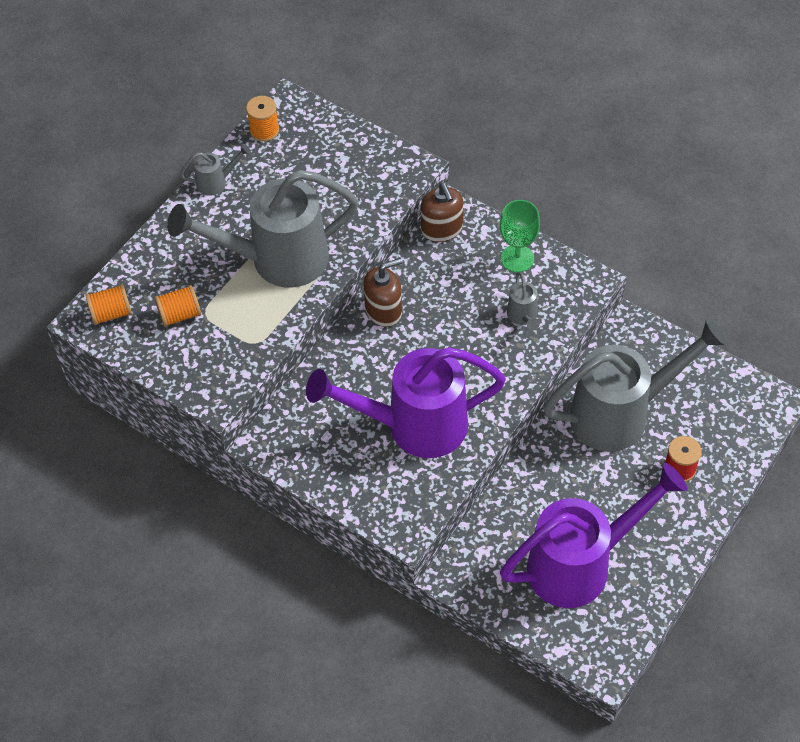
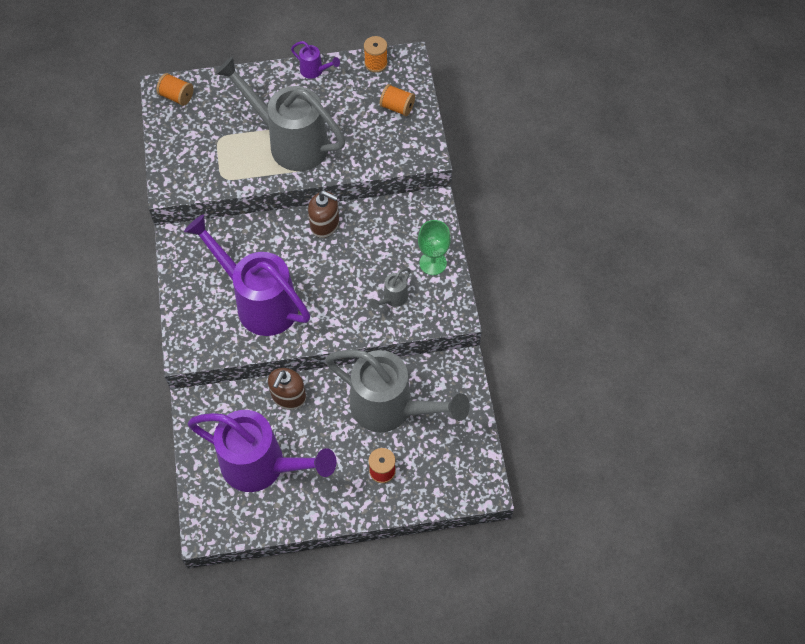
camera: 45 degrees right, 5 degrees up
orange spool [154,285,201,327] -> orange spool moved to [380,84,415,116]
grey watering can [180,144,251,195] -> purple watering can [291,41,340,79]
brown soap dispenser [421,183,463,242] -> brown soap dispenser moved to [268,368,306,410]

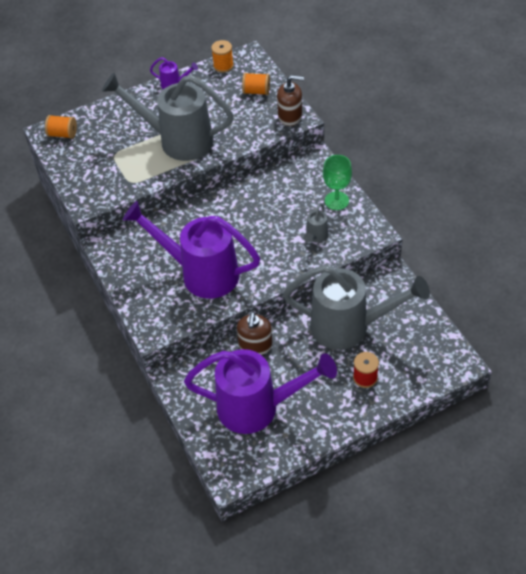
camera: 15 degrees left, 10 degrees down
brown soap dispenser [308,191,339,238] -> brown soap dispenser moved to [277,75,304,126]

